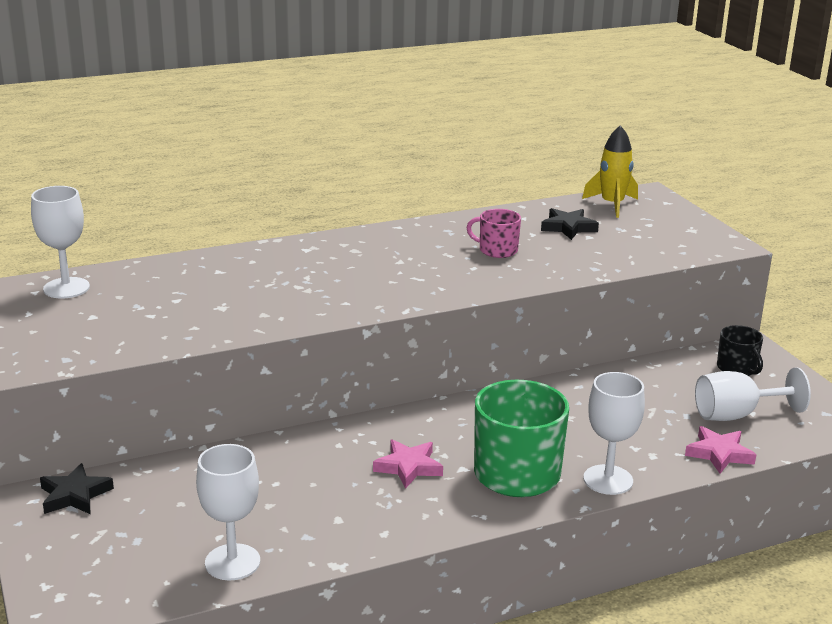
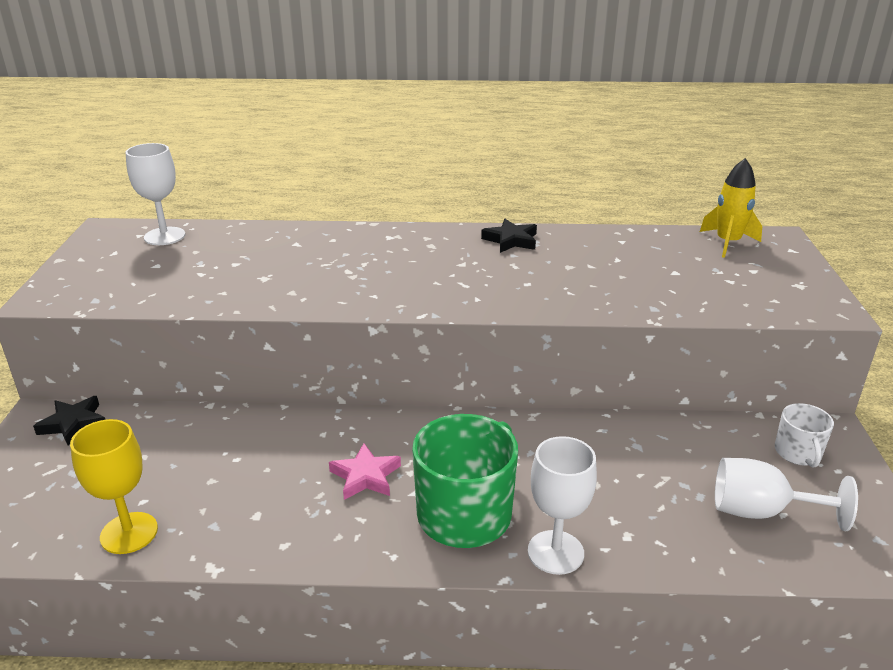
camera: 25 degrees right, 5 degrees up
white goblet [196,444,260,581] -> yellow goblet [70,419,158,554]
pink mug [466,209,521,258] -> none
black star [541,208,599,240] -> black star moved to [481,219,537,253]
pink star [685,426,756,474] -> none
black mug [717,325,763,376] -> white mug [775,403,834,468]

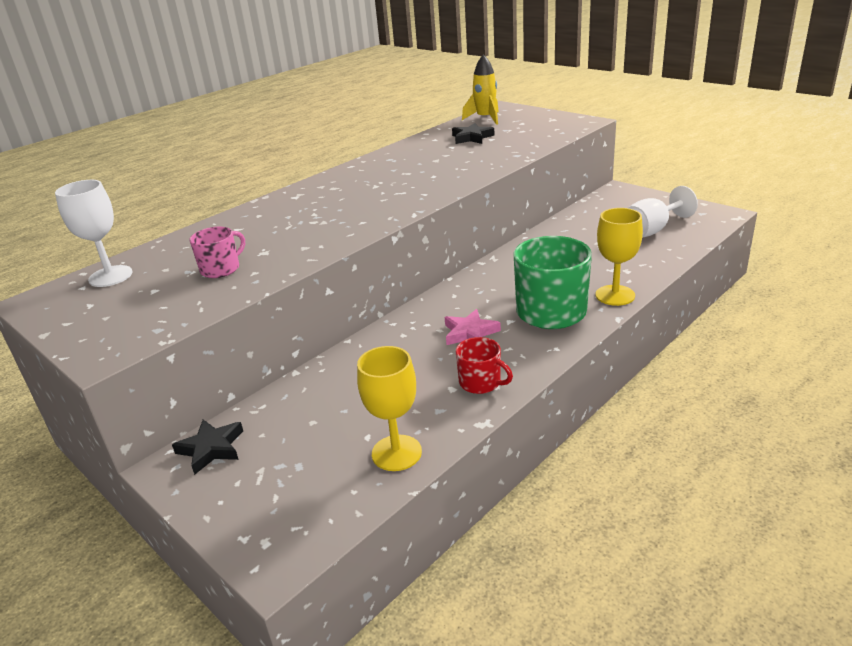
camera: 45 degrees left, 0 degrees up
black star [481,219,537,253] -> black star moved to [452,123,495,144]
white goblet [528,436,597,575] -> yellow goblet [596,208,643,306]
white mug [775,403,834,468] -> none
none -> pink mug [190,227,245,278]
none -> red mug [456,337,513,394]

